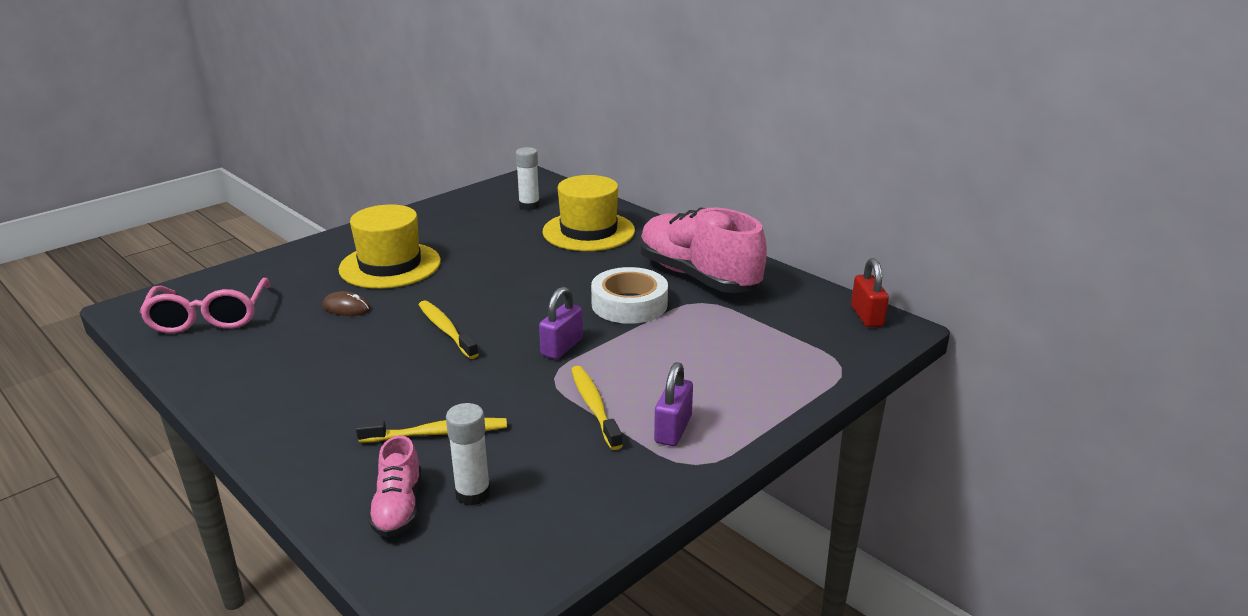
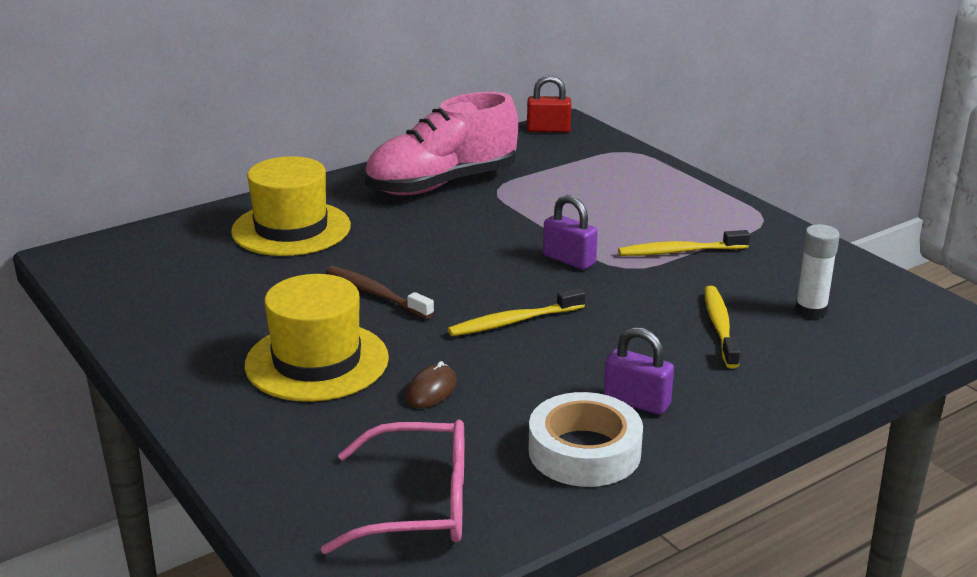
camera: 80 degrees left, 0 degrees up
pink shoe [368,435,422,537] -> none
white glue stick [516,147,540,210] -> none
white tape [591,267,668,324] -> white tape moved to [529,392,643,487]
purple padlock [654,362,693,446] -> purple padlock moved to [604,327,674,415]
none -> brown toothbrush [326,266,434,319]

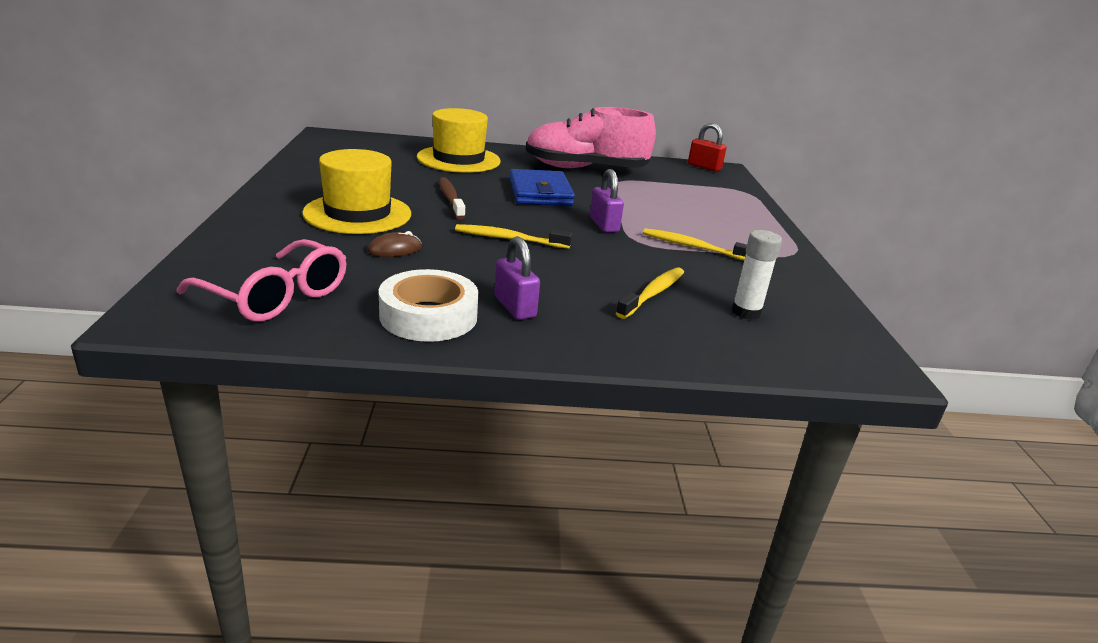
camera: 30 degrees right, 0 degrees up
none -> blue wallet [509,169,575,206]

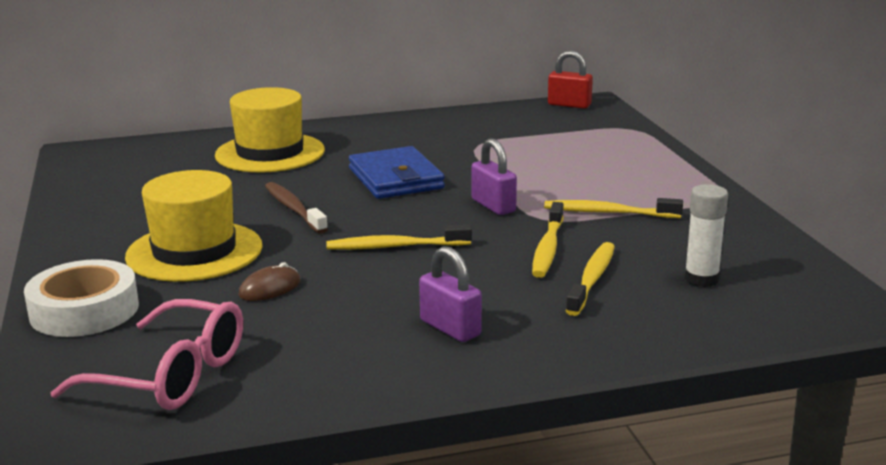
camera: 10 degrees left, 5 degrees down
white tape [379,269,478,342] -> white tape moved to [24,259,139,337]
pink shoe [526,107,656,168] -> none
none -> yellow toothbrush [532,202,564,278]

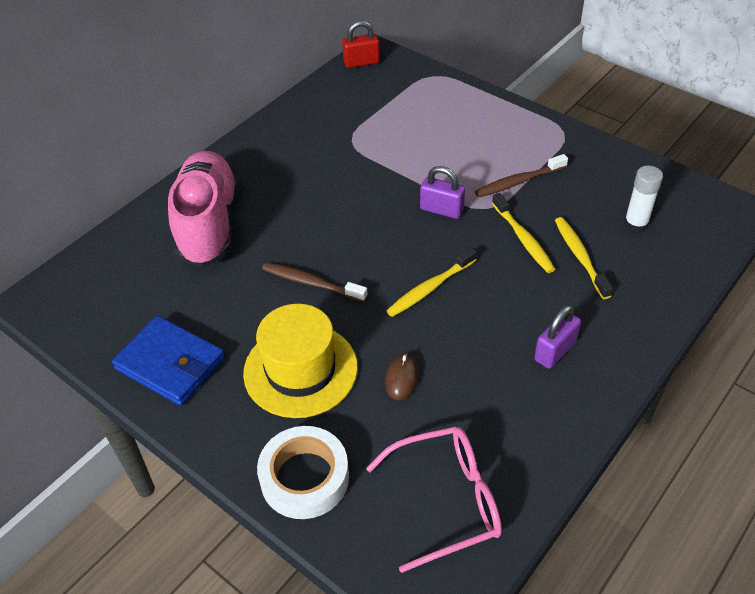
camera: 35 degrees left, 25 degrees up
yellow hat [215,87,325,173] -> pink shoe [168,151,238,267]
blue wallet [349,146,445,199] -> blue wallet moved to [112,316,225,406]
purple padlock [419,246,482,342] -> purple padlock turned 60 degrees counterclockwise [534,305,581,369]
yellow toothbrush [544,198,683,218] -> brown toothbrush [475,154,568,198]

